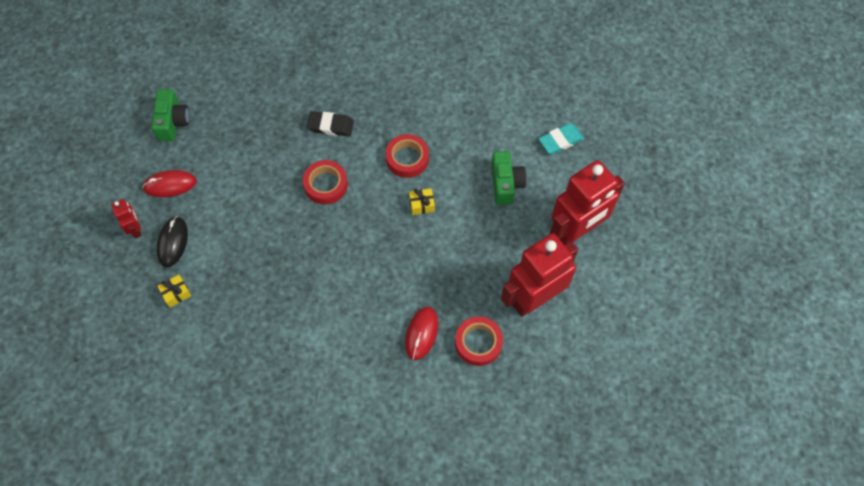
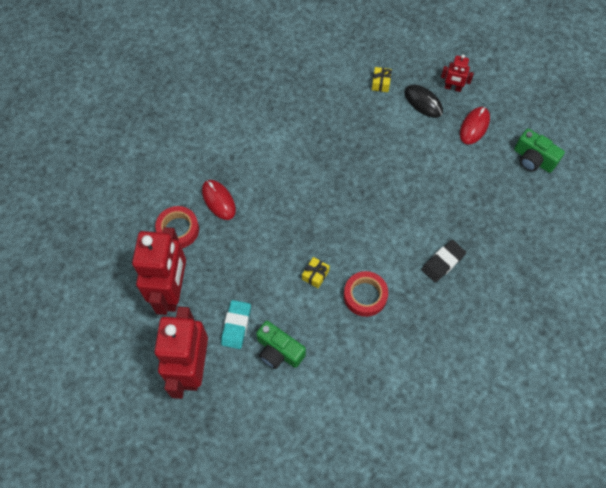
camera: 130 degrees right, 0 degrees up
red tape [303,160,348,205] -> none
turquoise eraser [539,123,584,154] -> turquoise eraser moved to [221,300,251,349]

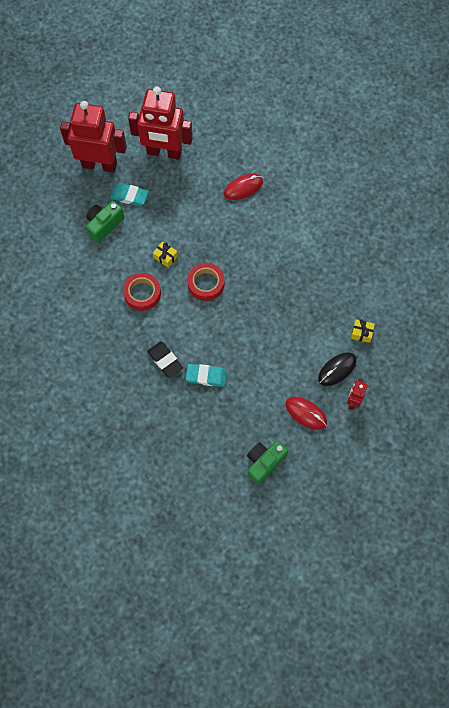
camera: 95 degrees right, 5 degrees up
red tape [155,206,199,248] -> red tape moved to [187,263,224,301]
none -> turquoise eraser [186,364,227,387]

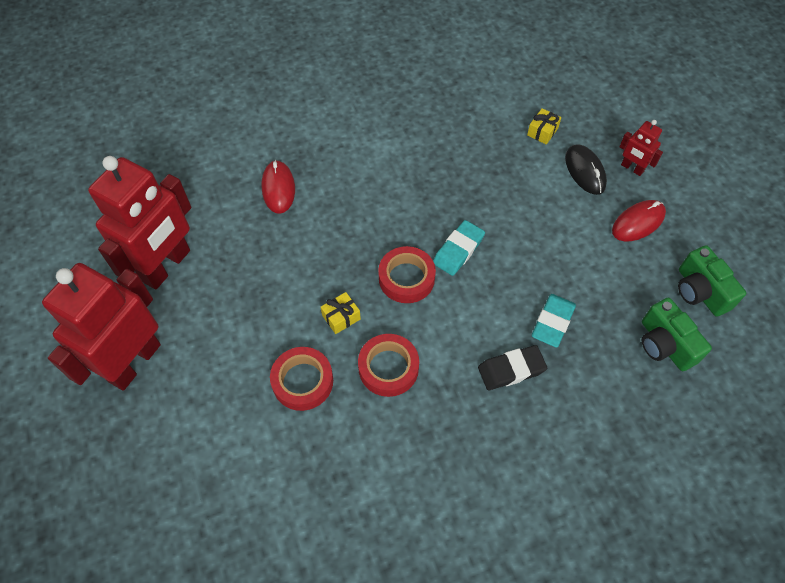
camera: 70 degrees left, 10 degrees down
green camera [86,201,124,243] -> green camera moved to [642,298,712,371]
turquoise eraser [110,183,149,206] -> turquoise eraser moved to [433,220,485,276]
none -> red tape [270,347,333,411]

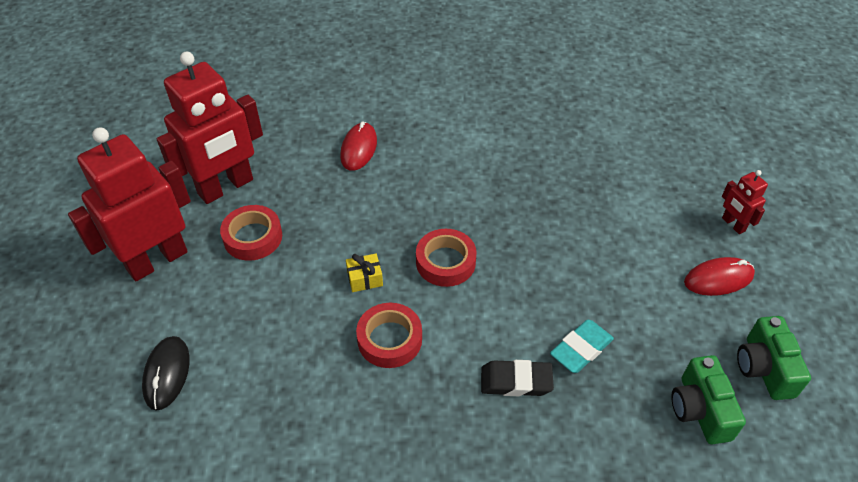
camera: 20 degrees right, 10 degrees down
red tape [270,347,333,411] -> red tape moved to [220,205,282,261]
turquoise eraser [433,220,485,276] -> none
yellow gift [527,108,561,145] -> none
black mouse [565,144,607,195] -> black mouse moved to [142,336,190,411]

